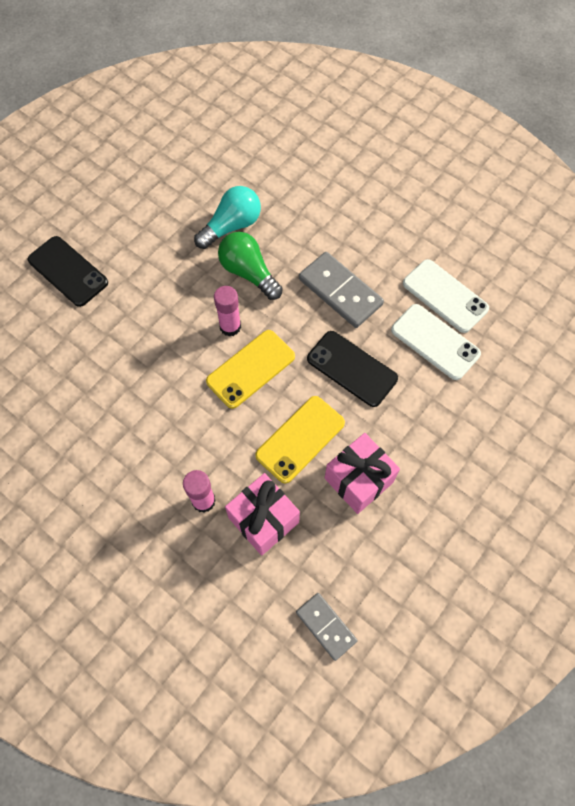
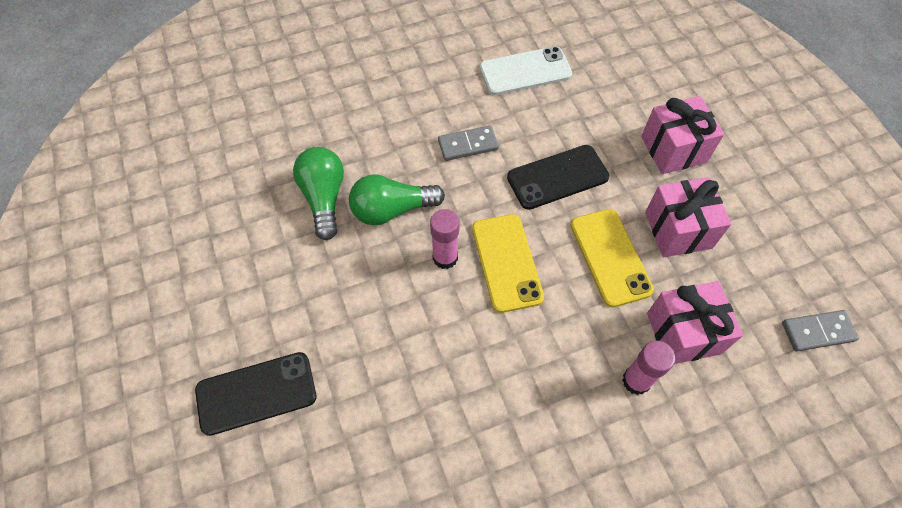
camera: 60 degrees left, 5 degrees down
turquoise light bulb [194,186,261,249] -> green light bulb [293,147,344,240]
grey domino [299,252,384,328] -> grey domino [438,126,499,161], size x0.62
white phone [391,304,481,380] -> none
none -> pink gift [641,96,724,174]

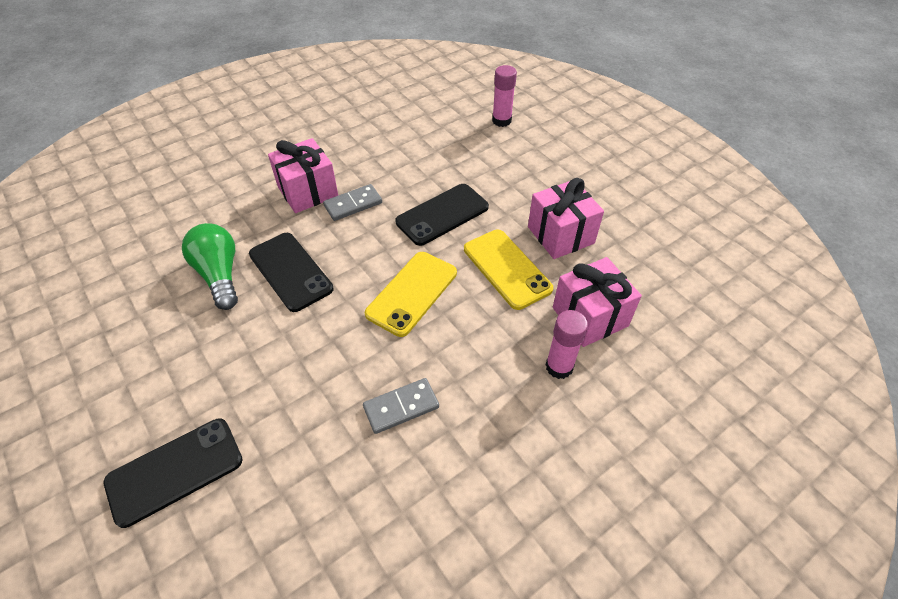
camera: 15 degrees left, 10 degrees down
green light bulb [349,174,445,225] -> black phone [249,233,334,312]
pink glue stick [430,209,460,269] -> pink glue stick moved to [492,65,517,127]
yellow phone [472,214,544,313] -> yellow phone turned 60 degrees clockwise [365,252,457,337]
white phone [480,46,572,95] -> none
pink gift [641,96,724,174] -> pink gift moved to [268,138,338,213]
grey domino [782,310,859,352] -> grey domino moved to [363,378,439,434]

